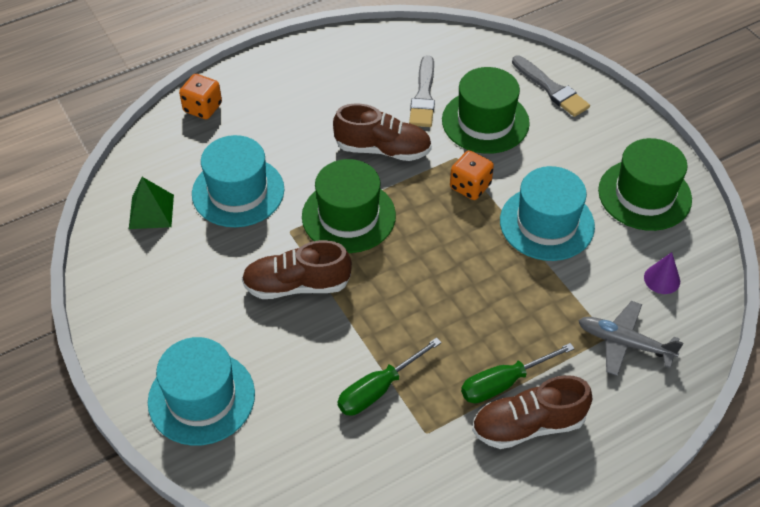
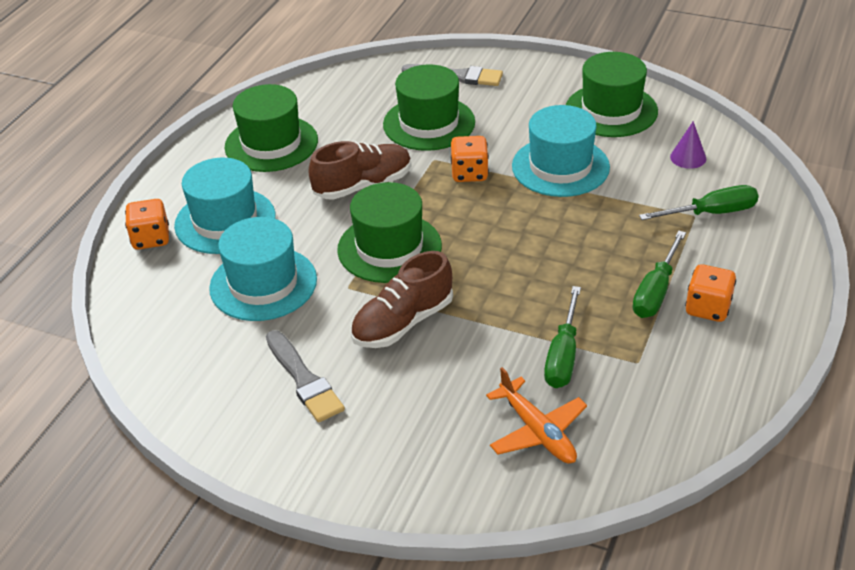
camera: 35 degrees left, 10 degrees down
green pyramid [129,177,174,229] -> none
turquoise hat [148,337,255,446] -> turquoise hat moved to [174,158,276,254]
grey brush [409,55,435,127] -> grey brush moved to [266,330,345,422]
brown shoe [472,375,592,449] -> orange dice [685,264,736,322]
grey plane [578,301,683,376] -> green screwdriver [639,185,759,220]
none -> green hat [224,84,318,172]
none -> orange plane [486,367,587,463]

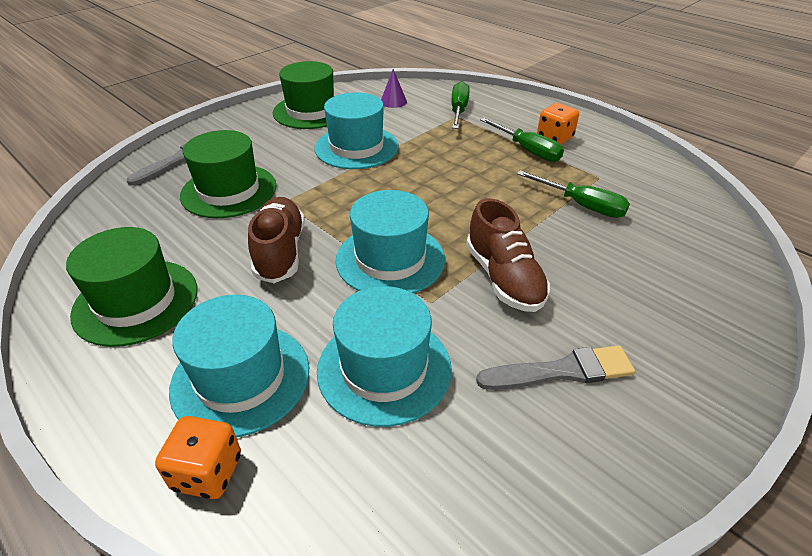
camera: 70 degrees left, 0 degrees up
green hat [337,182,442,283] -> turquoise hat [335,190,445,294]
orange dice [451,136,489,182] -> none
orange plane [486,367,587,463] -> none

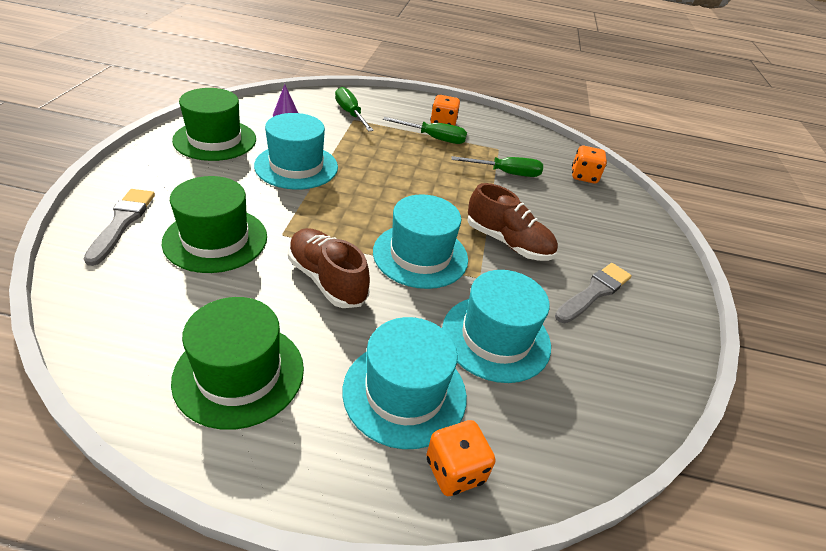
camera: 40 degrees left, 0 degrees up
none -> orange dice [572,146,607,183]

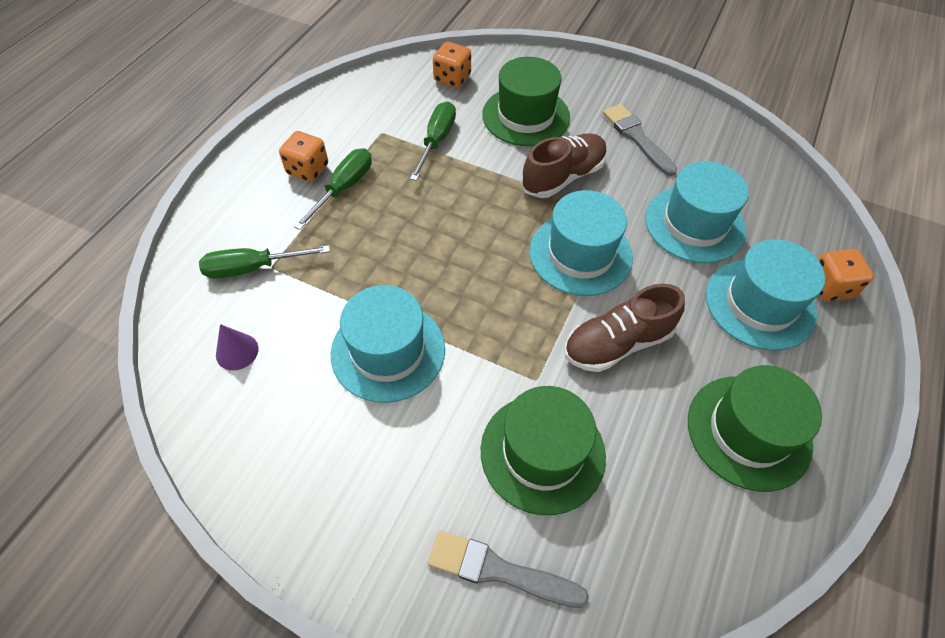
camera: 70 degrees left, 15 degrees up
green hat [172,88,256,161] -> green hat moved to [482,57,570,146]

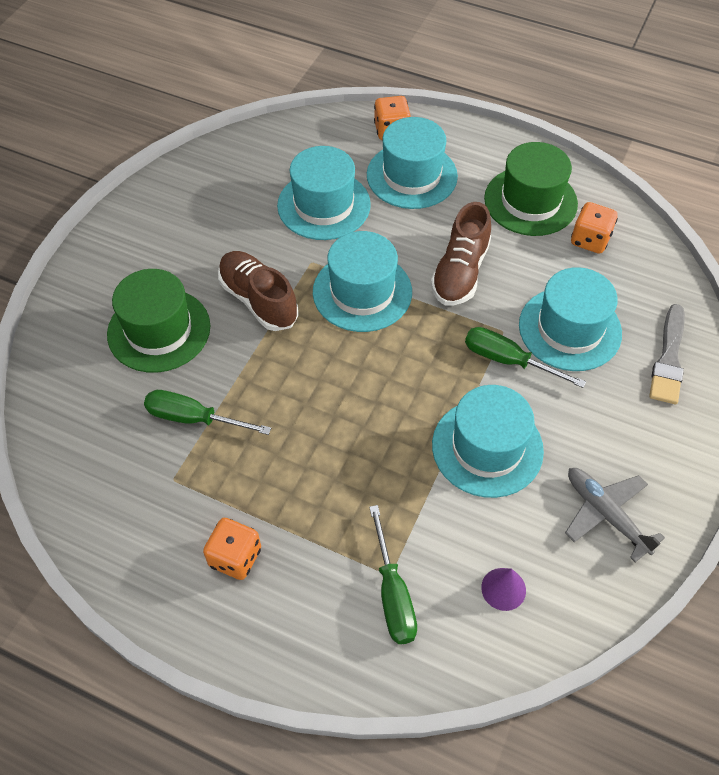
camera: 90 degrees left, 0 degrees up
green screwdriver [294,148,372,230] -> green screwdriver moved to [465,327,586,388]
orange dice [433,42,471,88] -> orange dice moved to [571,202,618,254]
green hat [481,386,606,515] -> turquoise hat [519,267,622,371]
brown shoe [564,284,685,372] -> brown shoe turned 45 degrees clockwise [431,202,491,306]
grey brush [603,104,677,176] -> none
none -> grey plane [565,468,665,562]

